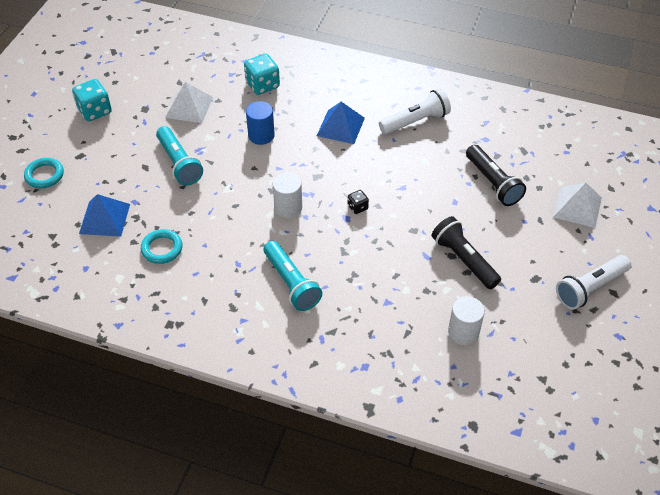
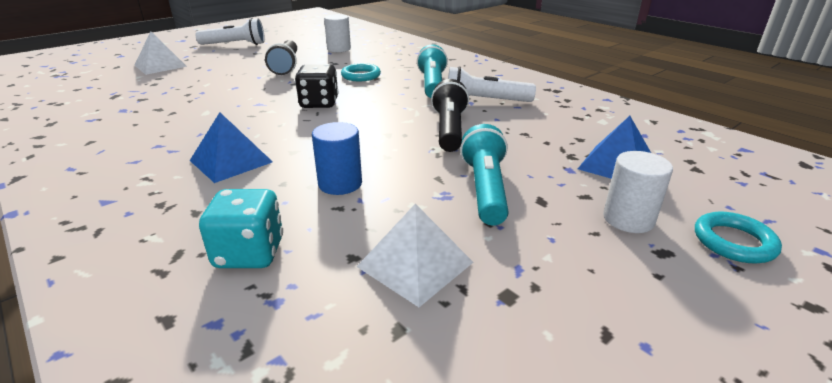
camera: 150 degrees left, 20 degrees down
turquoise dice [72,79,112,121] -> none
turquoise ring [141,229,183,264] -> turquoise ring moved to [341,63,381,81]
white cylinder [273,173,302,218] -> white cylinder moved to [603,151,673,233]
black dice [348,190,369,214] -> black dice [295,64,338,108], size x1.89
white flashlight [379,89,451,134] -> white flashlight moved to [448,66,536,102]
black flashlight [466,145,526,206] -> black flashlight moved to [431,79,469,152]

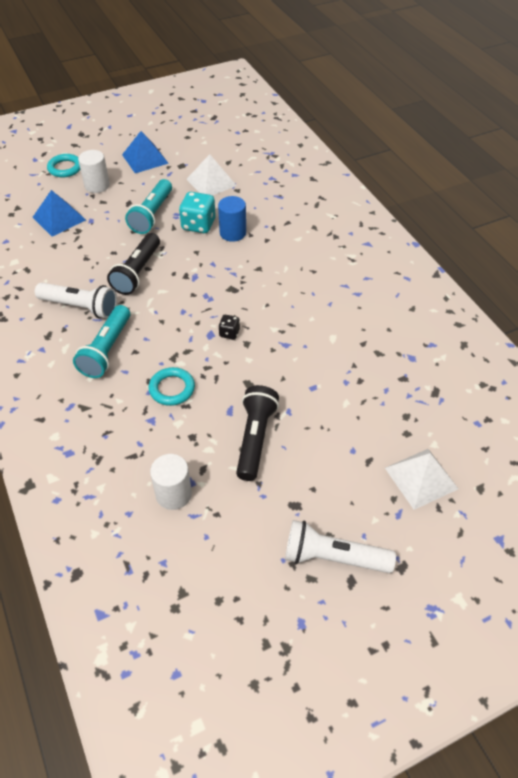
camera: 165 degrees left, 20 degrees up
blue pyramid [190,112,273,183] -> blue pyramid moved to [122,131,169,173]
turquoise dice [199,189,283,268] -> turquoise dice moved to [179,192,216,233]
black dice [295,64,338,108] -> black dice [218,315,240,340], size x0.53

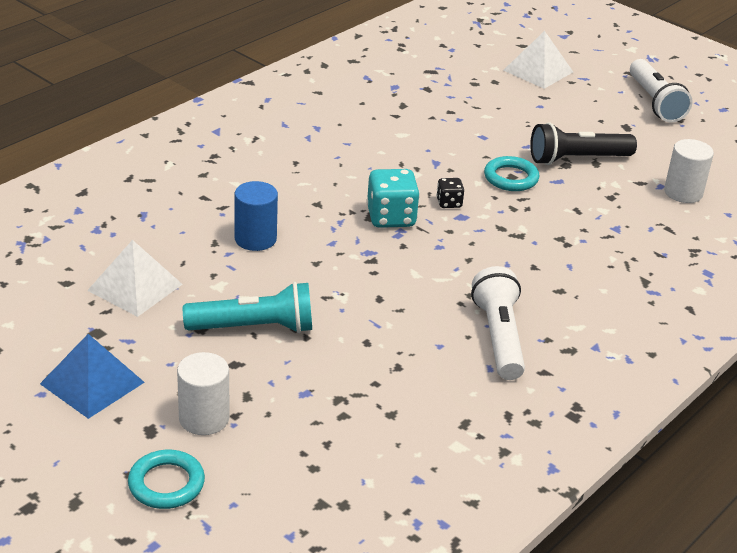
camera: 115 degrees left, 15 degrees down
blue pyramid [32,190,86,237] -> none
turquoise flashlight [73,305,130,378] -> none
black flashlight [107,233,160,295] -> none
turquoise ring [149,367,195,406] -> turquoise ring moved to [484,156,539,191]
turquoise dice [179,192,216,233] -> turquoise dice moved to [367,169,420,228]

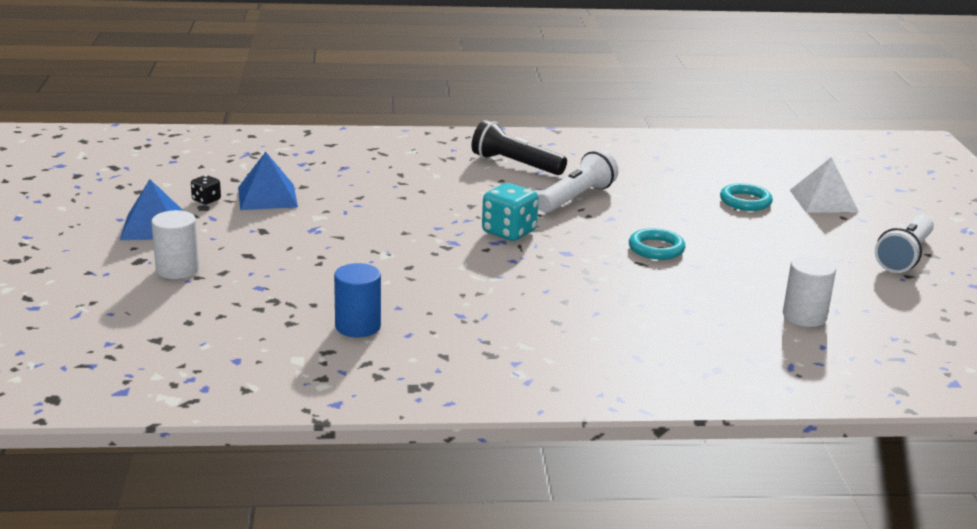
camera: 45 degrees right, 10 degrees down
white pyramid [87,240,183,317] -> blue pyramid [238,152,298,210]
turquoise ring [128,450,205,509] -> turquoise ring moved to [720,183,773,211]
turquoise flashlight [183,282,312,333] -> none
blue cylinder [234,181,278,251] -> blue cylinder moved to [334,263,381,338]
black dice [436,178,464,208] -> black dice moved to [191,175,221,204]
white flashlight [471,266,525,380] -> white flashlight moved to [538,149,618,213]
black flashlight [530,123,637,165] -> black flashlight moved to [471,120,567,175]

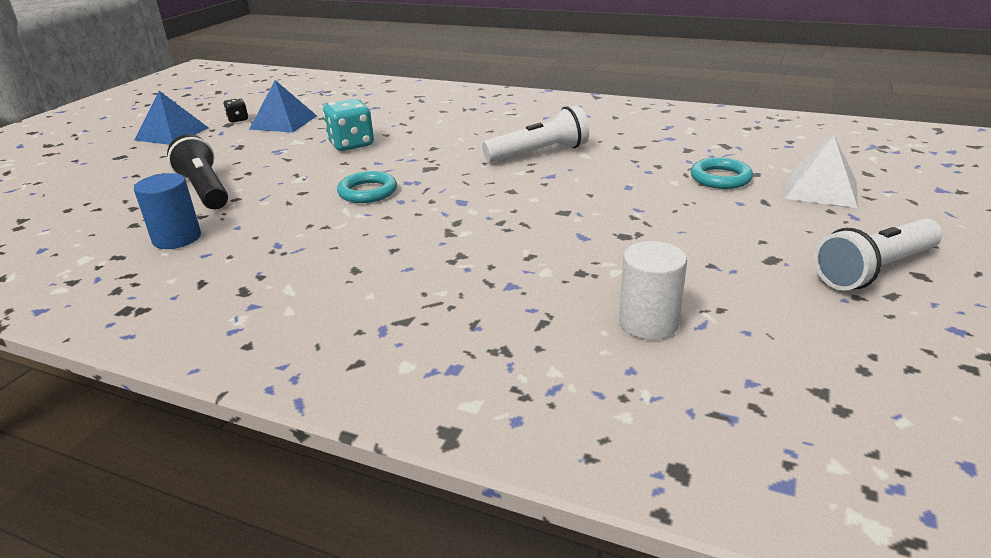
camera: 30 degrees right, 5 degrees up
white cylinder [151,210,199,279] -> none
black flashlight [471,120,567,175] -> black flashlight moved to [167,134,228,209]
turquoise dice [482,183,539,241] -> turquoise dice moved to [323,99,374,151]
turquoise ring [629,228,686,260] -> turquoise ring moved to [337,171,397,203]

